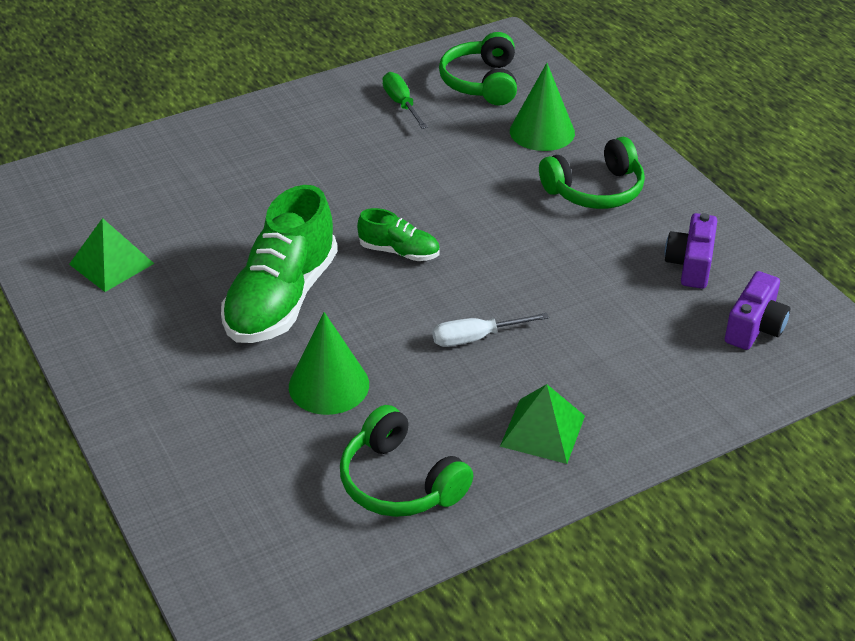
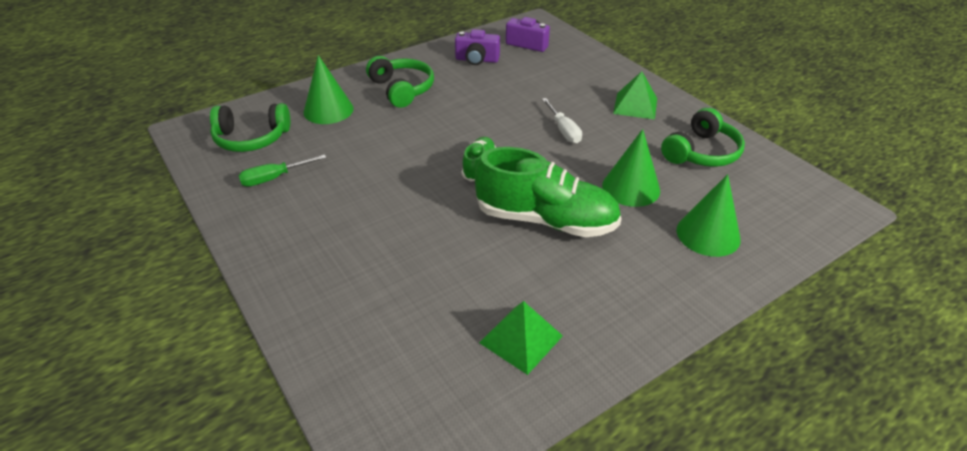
camera: 95 degrees left, 0 degrees up
none -> green cone [676,174,741,257]

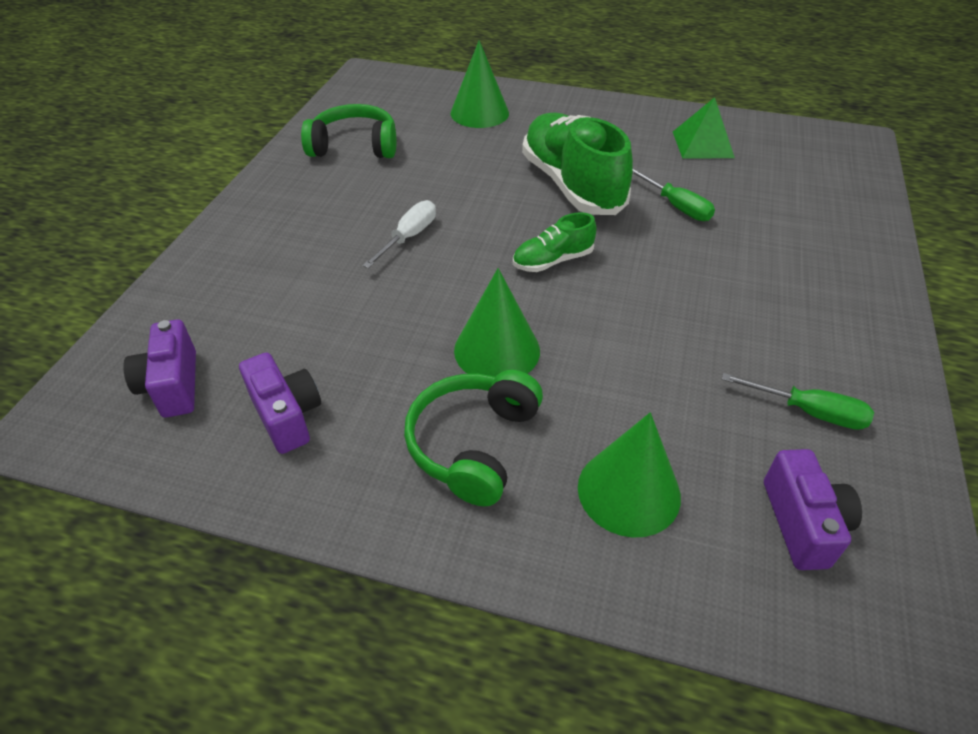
camera: 130 degrees left, 5 degrees up
green headphones [210,103,290,152] -> purple camera [764,449,862,570]
green cone [602,129,660,207] -> green cone moved to [454,268,540,377]
green pyramid [613,71,657,120] -> none
none -> green screwdriver [632,168,715,221]

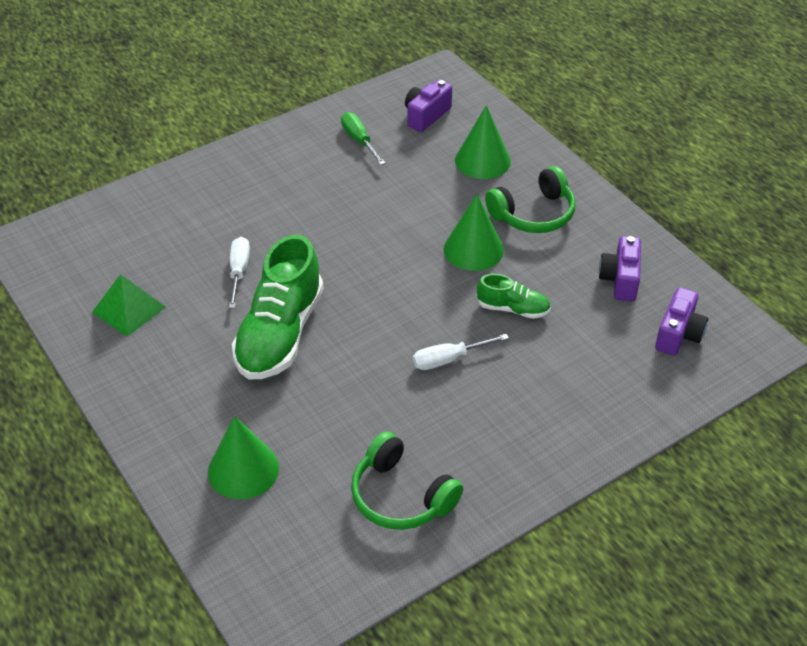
camera: 140 degrees left, 0 degrees up
green shoe [513,212,597,272] -> green shoe moved to [477,274,551,319]
green screwdriver [632,168,715,221] -> white screwdriver [229,237,250,308]

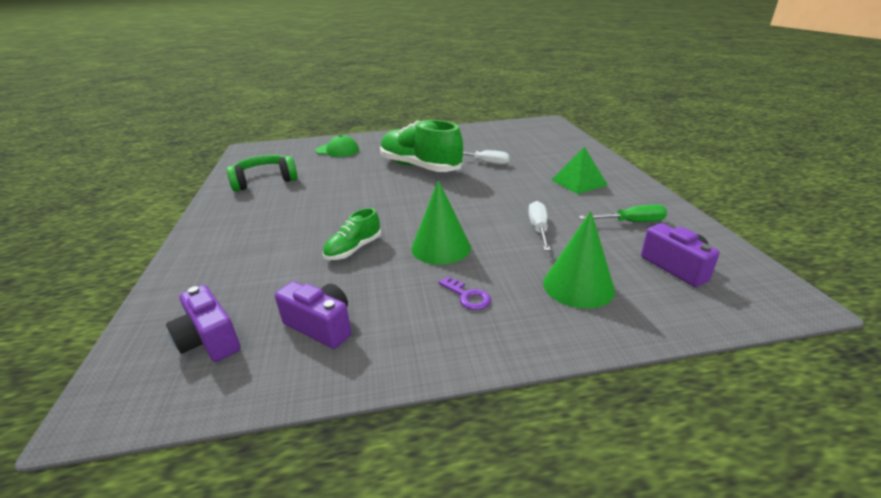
camera: 115 degrees right, 15 degrees down
green pyramid [92,274,166,337] -> green pyramid moved to [552,147,608,194]
green cone [208,416,279,500] -> green cap [315,135,359,157]
white screwdriver [413,334,509,370] -> white screwdriver moved to [528,201,551,251]
green headphones [485,166,576,233] -> purple key [438,277,491,310]

